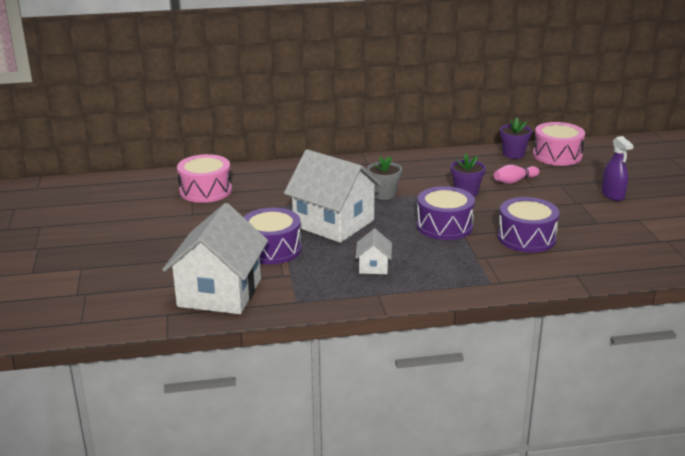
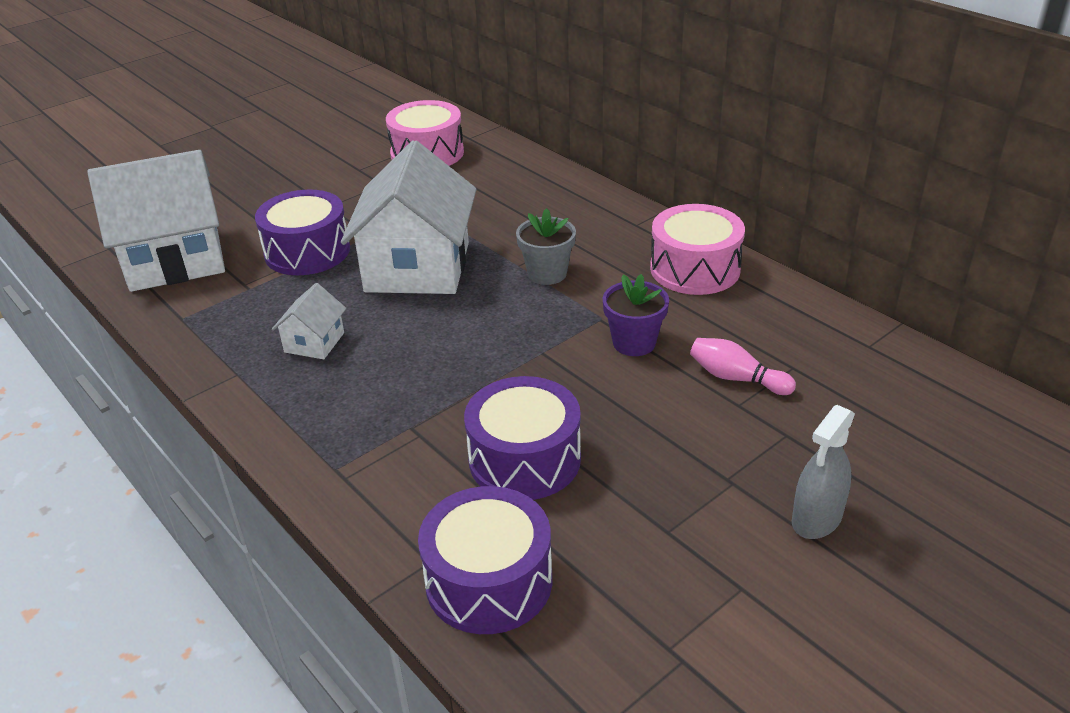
camera: 60 degrees right, 10 degrees up
white house [355,229,392,274] -> white house turned 45 degrees counterclockwise [272,283,346,359]
purple drum [417,186,475,240] -> purple drum moved to [418,486,552,634]
purple flower pot [500,118,532,159] -> none
pink drum [533,122,585,166] -> pink drum moved to [650,204,745,295]
purple spray bottle [601,136,633,201] -> grey spray bottle [792,405,855,539]

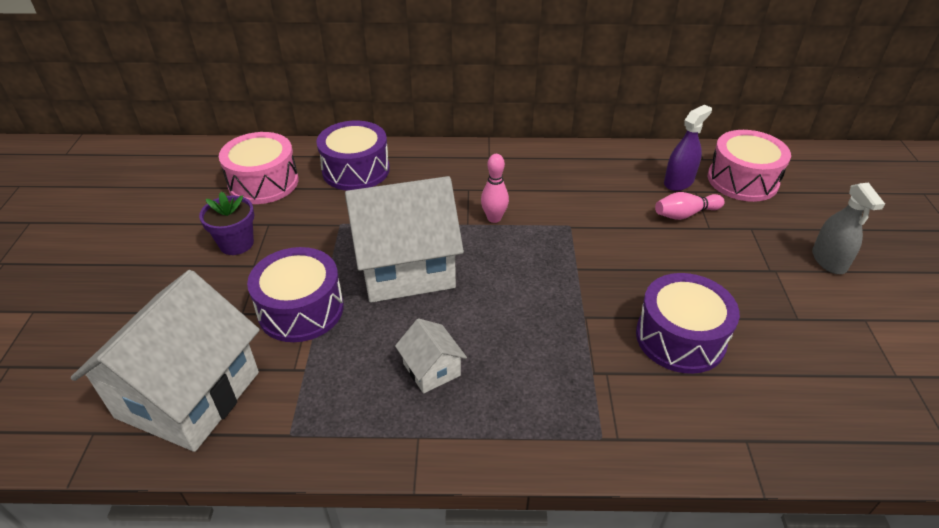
camera: 50 degrees left, 5 degrees up
white house [341,140,477,294] -> white house turned 60 degrees counterclockwise [345,176,464,303]
purple drum [418,486,552,634] -> purple drum moved to [316,120,390,191]
grey flower pot [516,208,576,285] -> pink bowling pin [481,154,509,223]
purple flower pot [603,274,669,356] -> purple flower pot moved to [199,192,254,255]
pink drum [650,204,745,295] -> pink drum moved to [708,130,791,202]
none -> purple spray bottle [664,105,712,191]

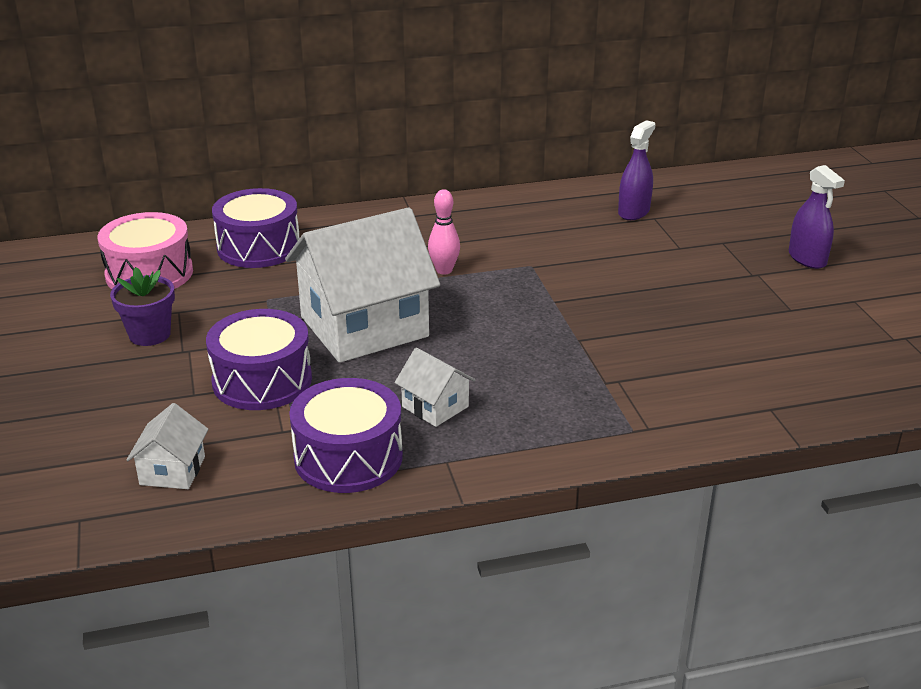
camera: 15 degrees left, 10 degrees down
white house [71,270,260,452] -> white house [126,403,208,489], size x0.45
purple drum [636,273,740,374] -> purple drum moved to [289,378,403,493]
pink bowling pin [655,192,725,220] -> none
pink drum [708,130,791,202] -> none
grey spray bottle [812,183,885,274] -> purple spray bottle [789,165,845,269]

